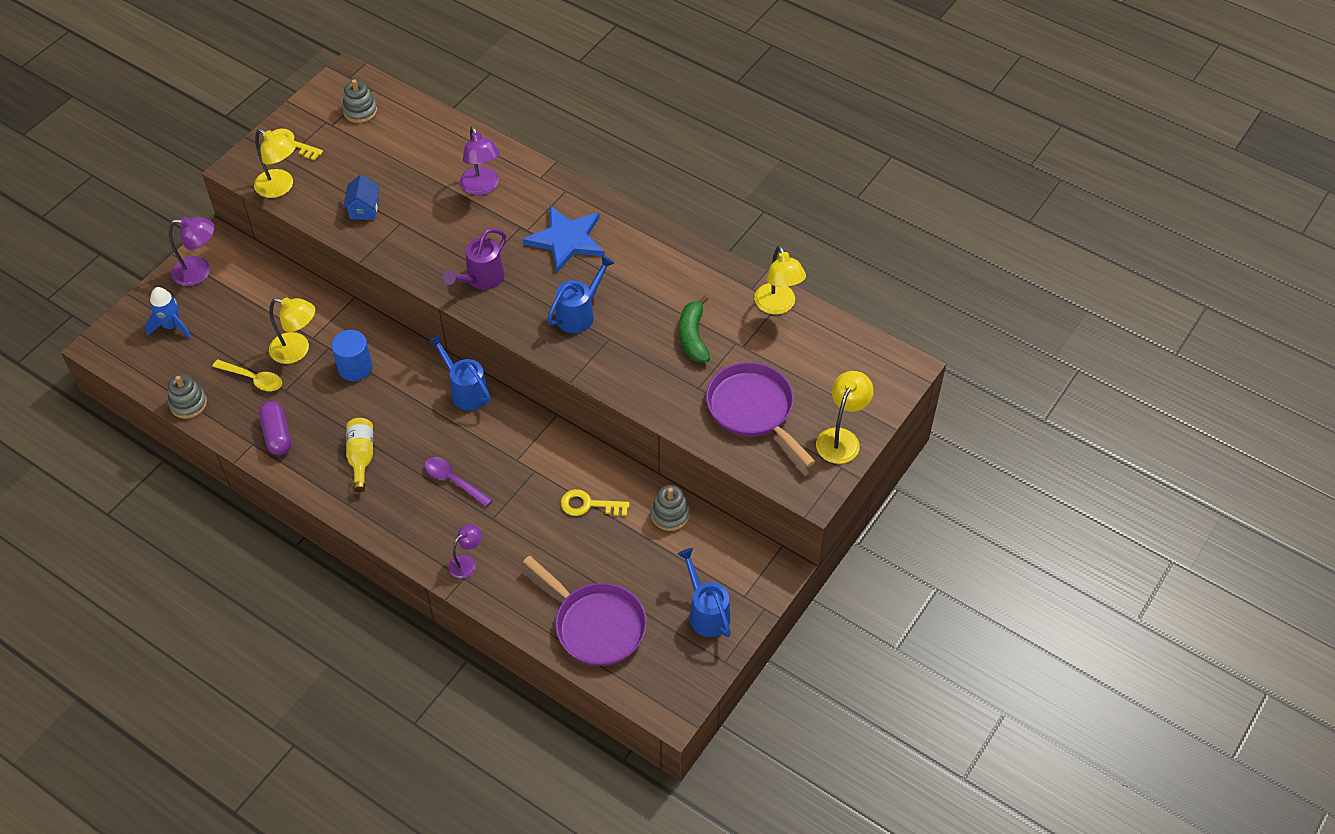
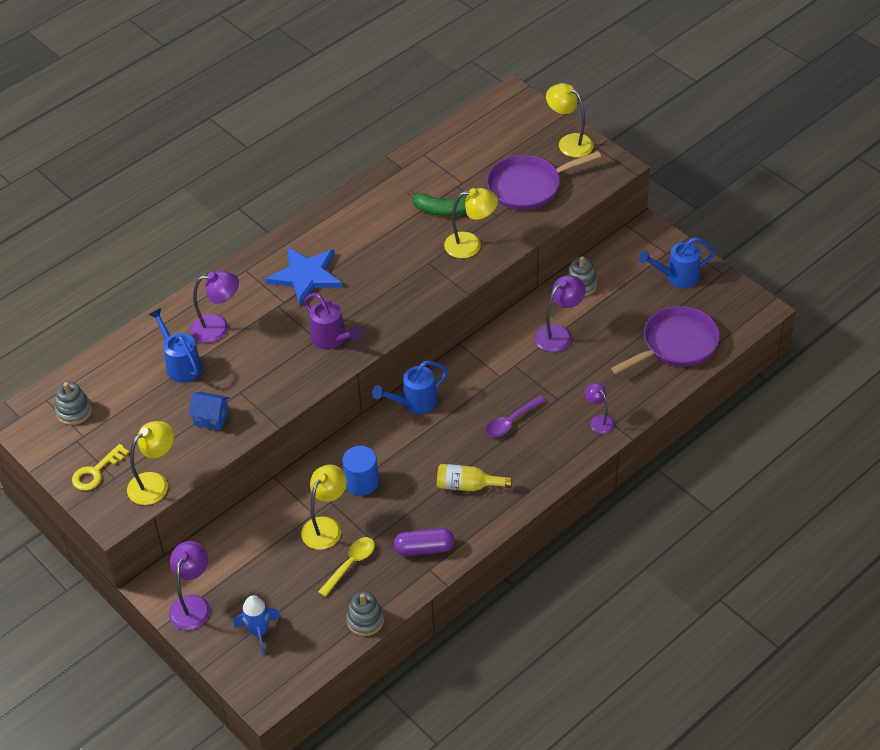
camera: 75 degrees left, 5 degrees down
blue watering can [547,255,614,333] -> blue watering can moved to [148,308,202,383]
yellow key [561,489,630,516] -> purple lamp [535,275,586,352]
yellow lamp [754,246,806,315] -> yellow lamp moved to [444,188,498,258]

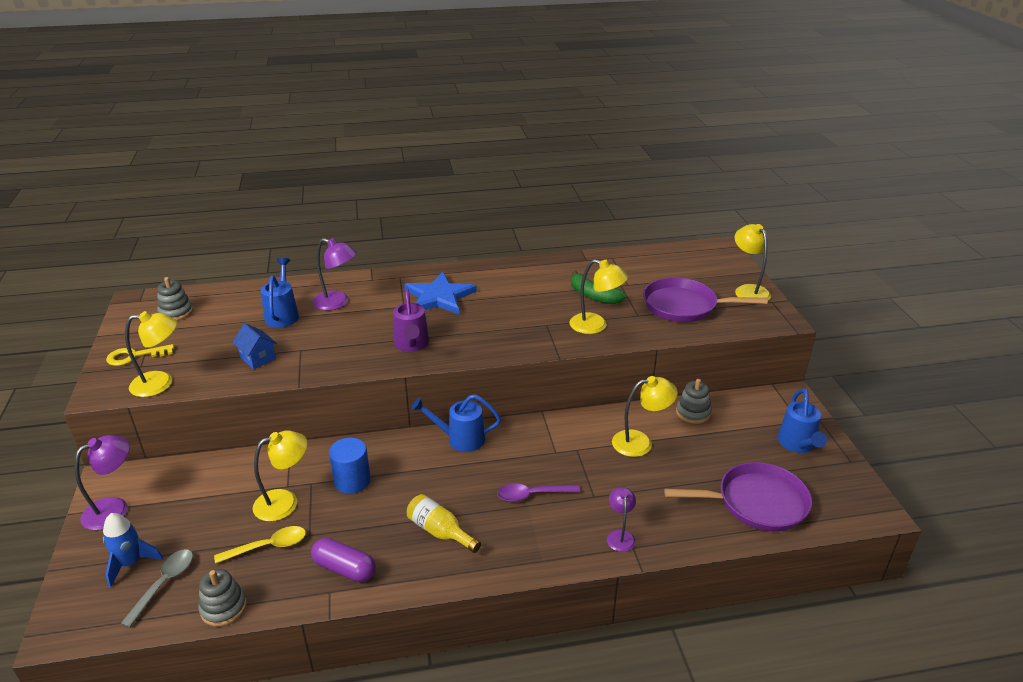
camera: 30 degrees right, 15 degrees down
purple lamp [535,275,586,352] -> yellow lamp [612,376,678,457]
blue watering can [639,237,715,288] -> blue watering can turned 105 degrees counterclockwise [778,388,827,453]
none -> grey spoon [120,549,193,628]

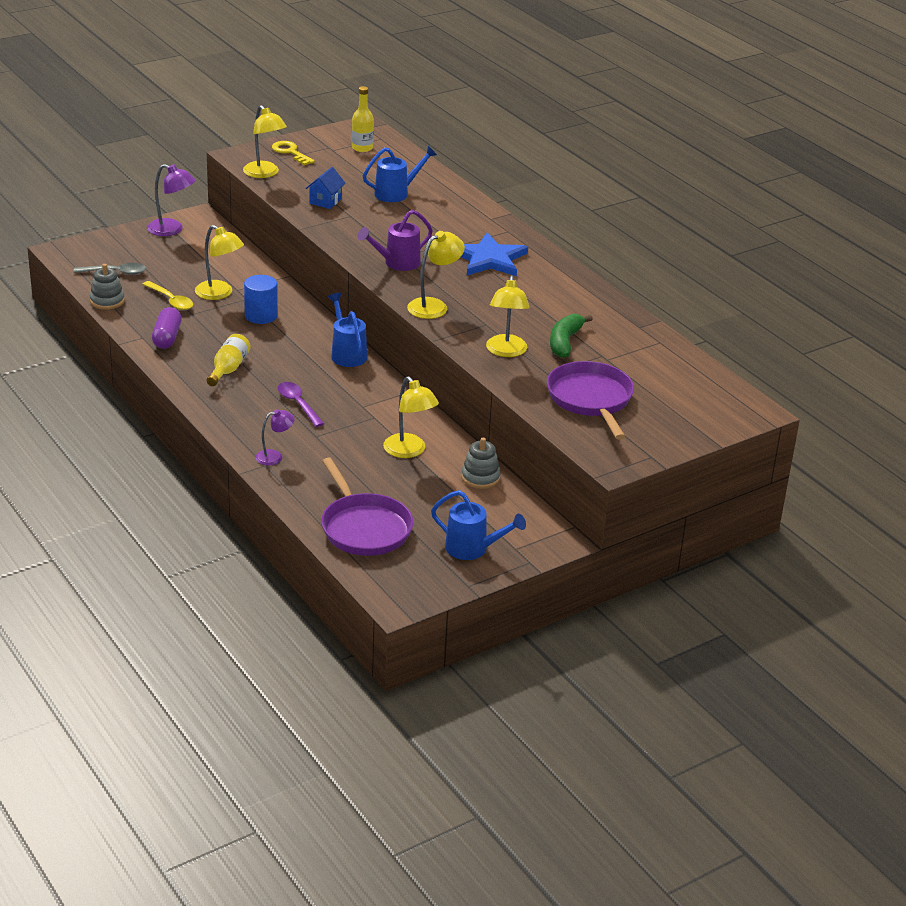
camera: 65 degrees right, 0 degrees up
blue rocket [103,513,163,587] -> none
grey stacking toy [157,277,193,320] -> yellow bottle [352,86,374,152]
purple lamp [312,238,357,311] -> none
yellow lamp [735,224,771,304] -> yellow lamp moved to [407,231,465,319]
blue watering can [778,388,827,453] -> blue watering can turned 135 degrees counterclockwise [431,490,526,560]

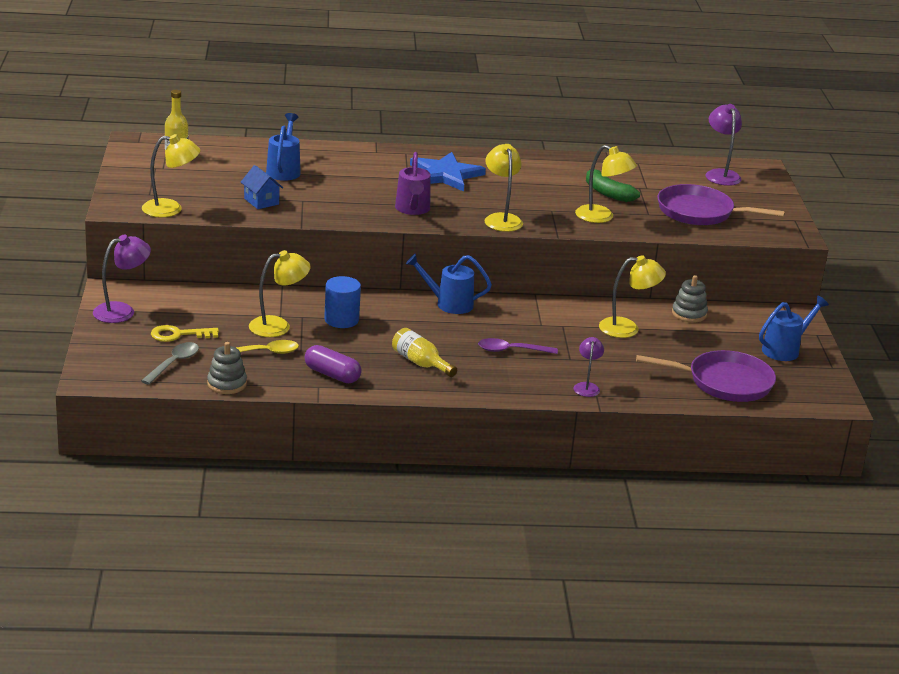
camera: 60 degrees left, 5 degrees down
yellow key [272,141,315,165] -> yellow key moved to [151,325,219,342]
none -> purple lamp [705,104,742,186]

